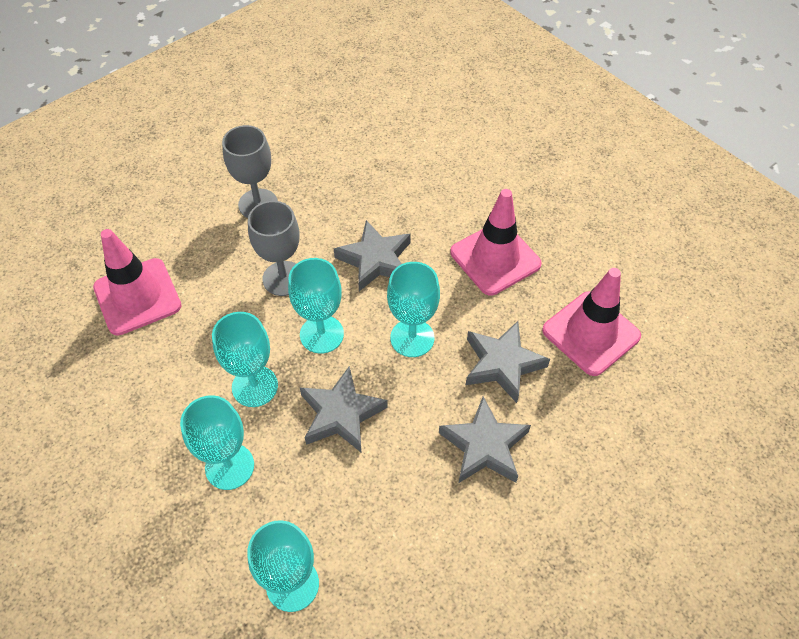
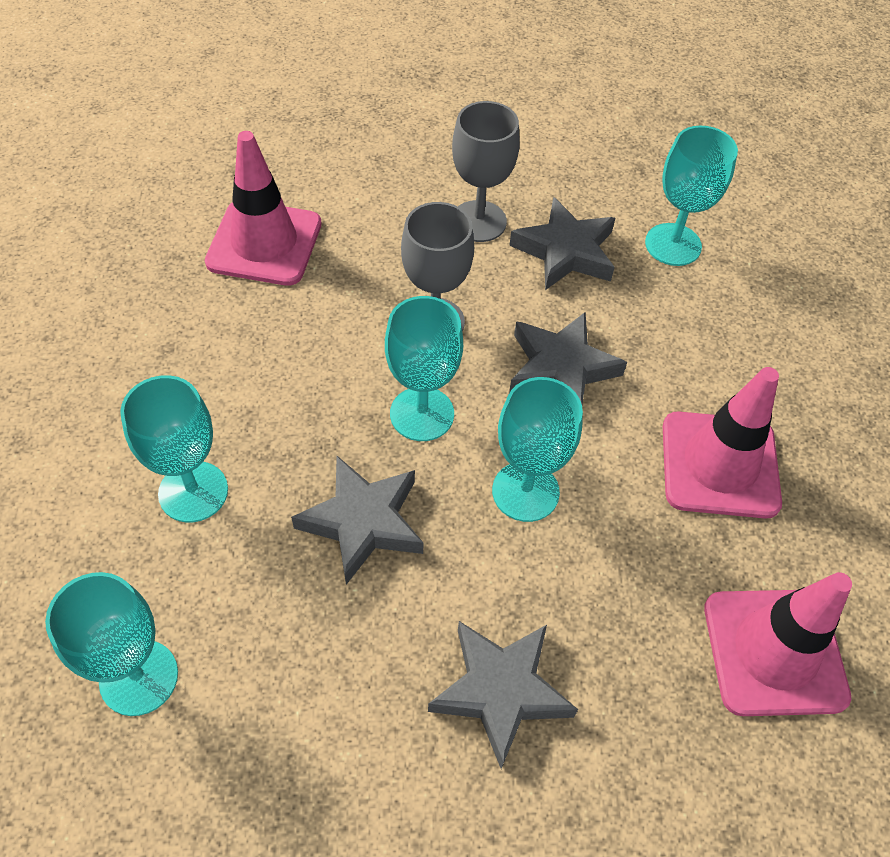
camera: 35 degrees right, 0 degrees up
turquoise goblet [212,312,278,407] -> turquoise goblet moved to [645,126,738,266]
grey star [466,321,550,403] -> grey star moved to [509,197,615,290]

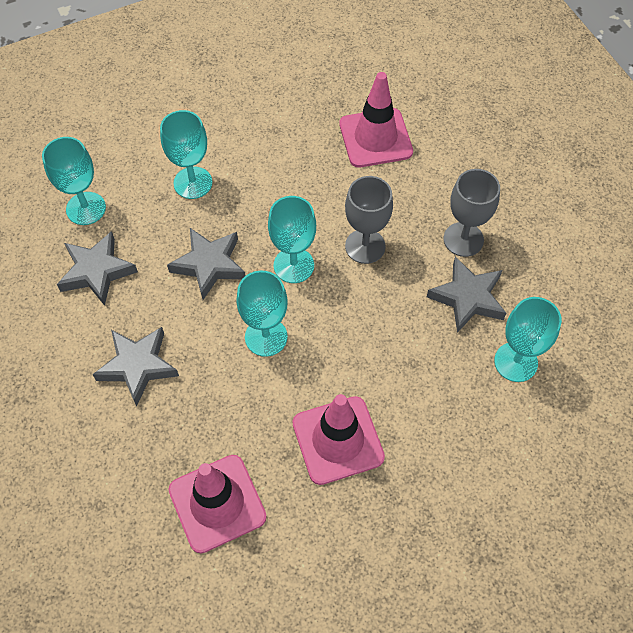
camera: 70 degrees right, 5 degrees up
grey star [509,312,627,404] -> grey star moved to [57,231,138,306]

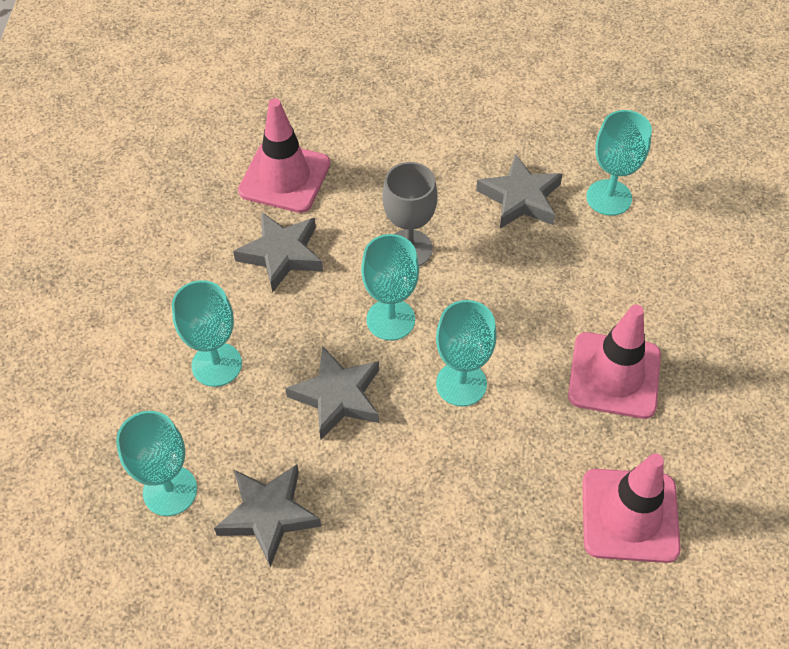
camera: 60 degrees left, 5 degrees down
grey star [92,327,179,406] -> grey star moved to [233,212,323,293]
grey goblet [444,169,500,257] -> none

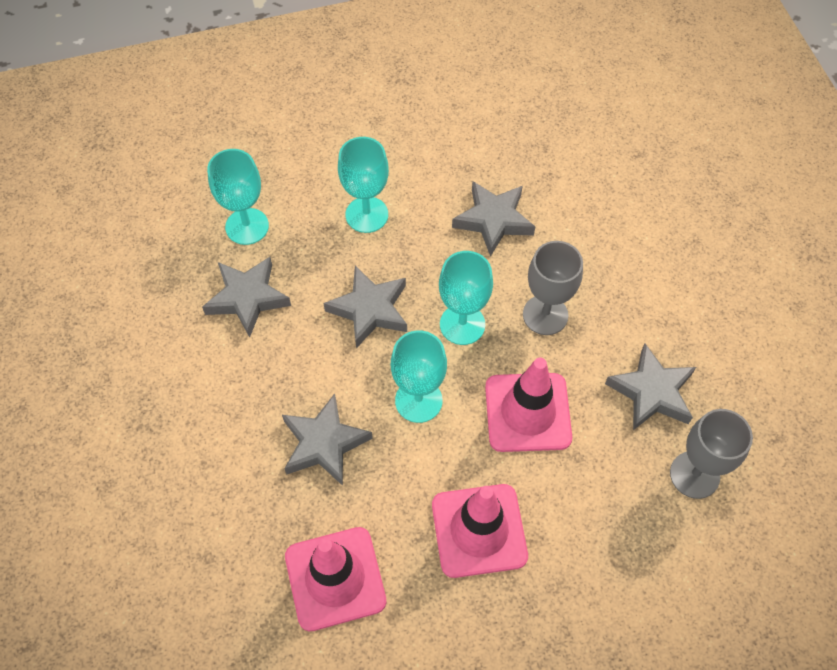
camera: 70 degrees right, 5 degrees up
pink traffic cone [238,98,330,213] -> pink traffic cone moved to [485,357,572,452]
turquoise goblet [586,110,652,216] -> grey goblet [670,409,753,499]
none -> grey star [282,394,373,486]

